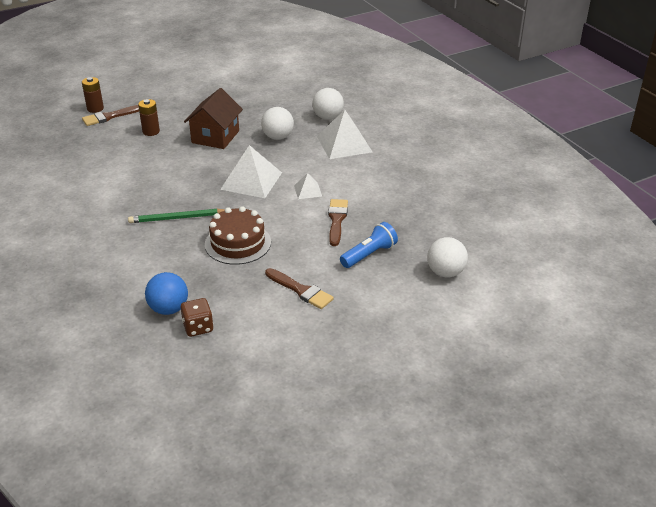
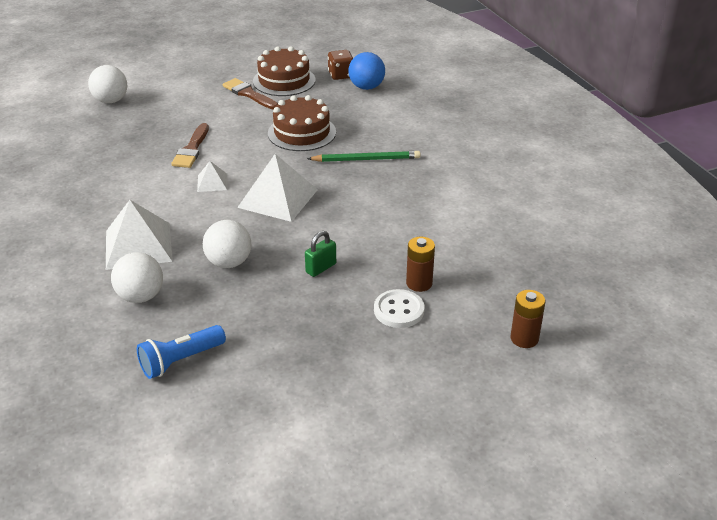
camera: 175 degrees left, 0 degrees up
brown brush [82,105,139,126] -> none
brown house [184,88,243,149] -> green padlock [305,231,336,277]
blue flashlight [340,222,398,268] -> blue flashlight moved to [137,325,226,379]
none -> brown cake [253,46,316,96]
none -> white button [374,289,425,328]

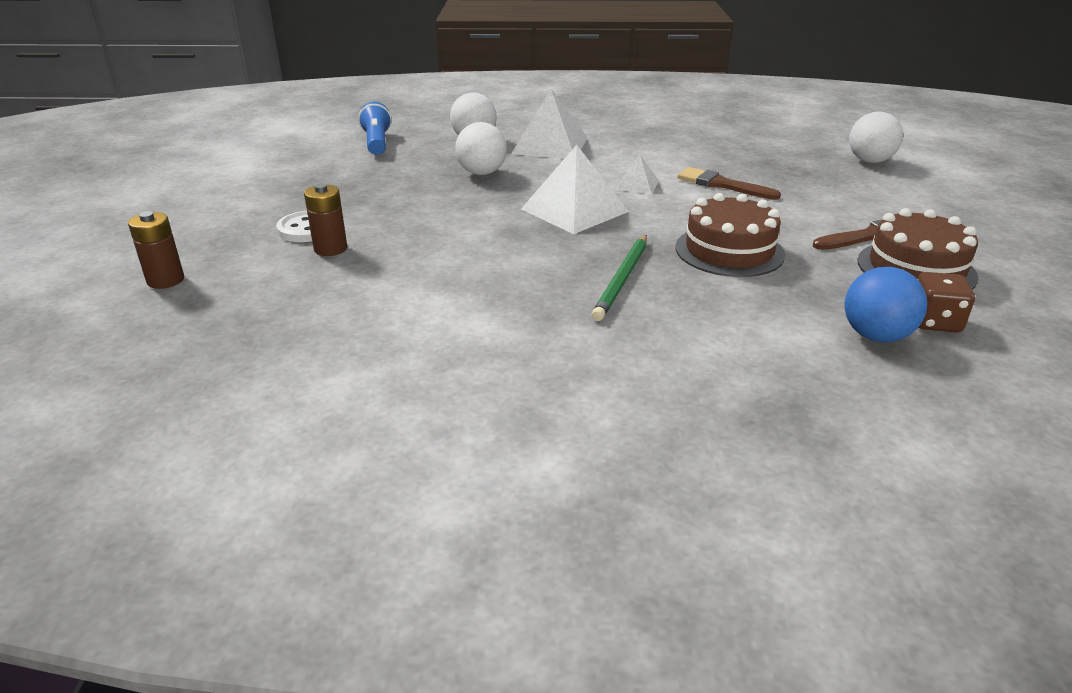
camera: 115 degrees right, 5 degrees down
green padlock [305,231,336,277] -> none

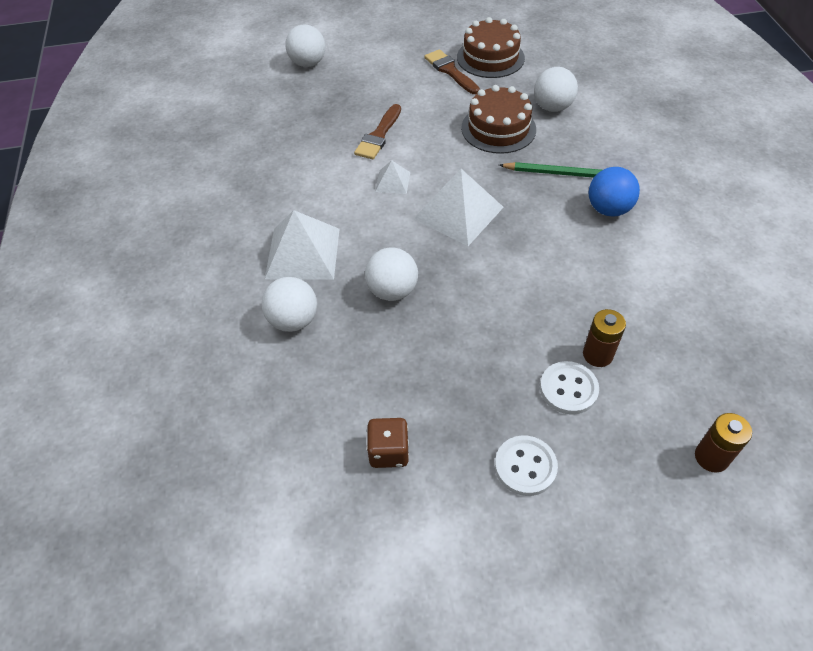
camera: 100 degrees left, 20 degrees up
blue flashlight [358,102,392,155] -> none
blue ball [844,267,927,342] -> blue ball moved to [589,167,640,217]
brown dice [917,272,975,332] -> brown dice moved to [367,418,409,468]
none -> white button [495,435,558,496]
none -> white ball [534,67,578,112]

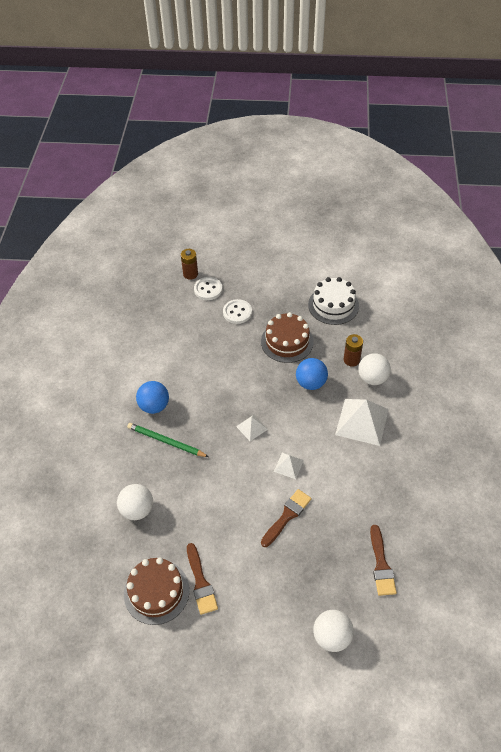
camera: 165 degrees left, 0 degrees up
white ball [365,247,418,301] -> blue ball [296,358,328,390]
brown dice [367,418,409,468] -> white cake [308,277,359,325]
white pyramid [413,169,504,246] -> white pyramid [236,415,268,441], size x0.50
brown cake [461,85,536,154] -> brown cake moved to [261,312,314,363]
white button [495,435,558,496] -> white button moved to [194,277,222,300]
brown battery [583,309,626,367] -> brown battery moved to [344,334,363,367]
none -> brown brush [370,525,397,596]

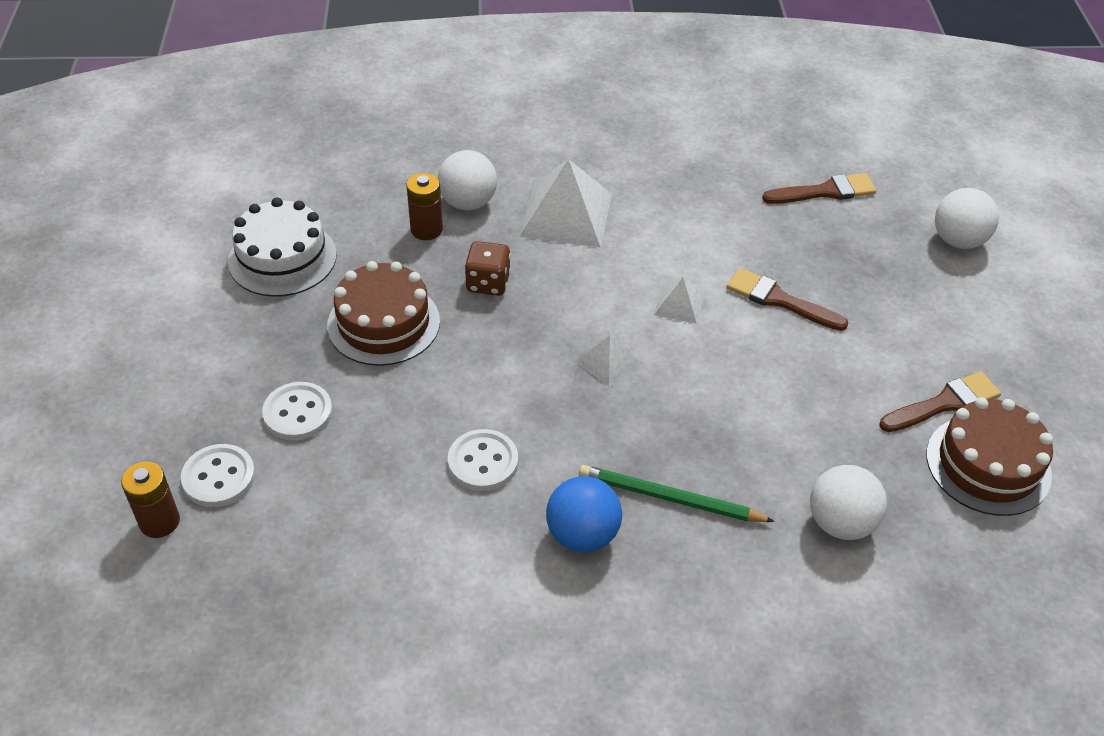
camera: 100 degrees left, 5 degrees down
green pencil [127,423,209,457] -> green pencil turned 90 degrees clockwise [579,465,775,522]
blue ball [296,358,328,390] -> brown dice [465,241,511,296]
none -> white button [448,429,518,491]

